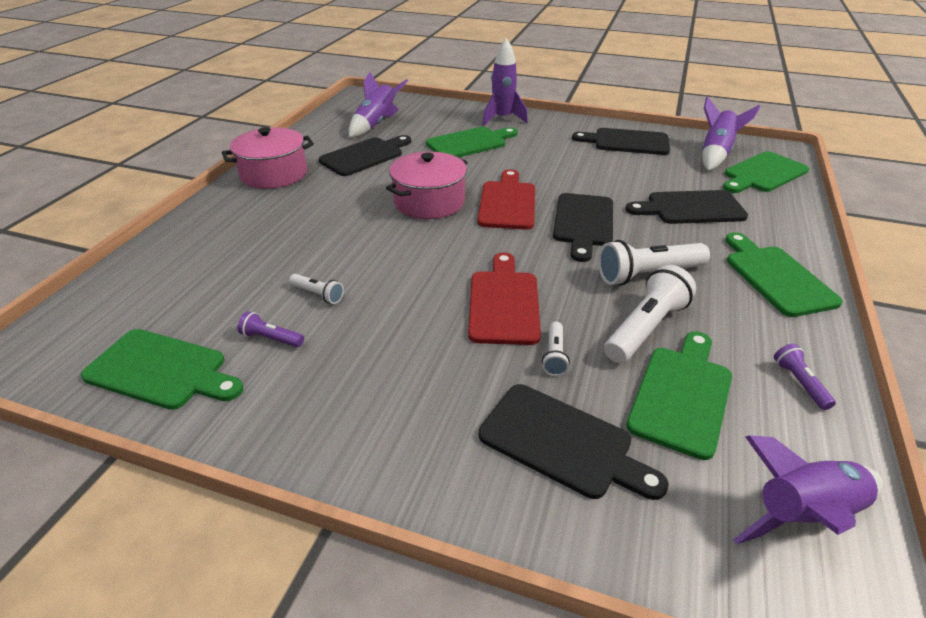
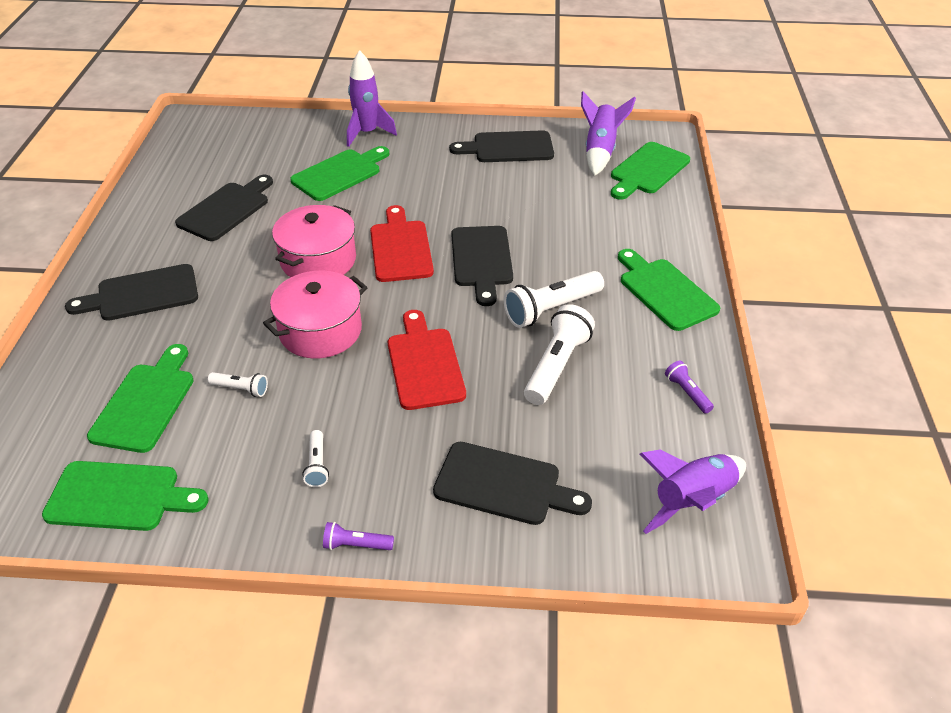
camera: 15 degrees left, 5 degrees up
pink pot [222,127,314,189] -> pink pot moved to [263,271,367,359]
purple flashlight [237,311,304,347] -> purple flashlight moved to [323,522,394,550]
purple rocket [349,72,408,137] -> none
white flashlight [542,322,570,376] -> white flashlight moved to [302,430,329,487]
black cutting board [626,190,748,224] -> black cutting board moved to [65,264,198,321]
green cutting board [626,331,732,460] -> green cutting board moved to [87,344,194,453]

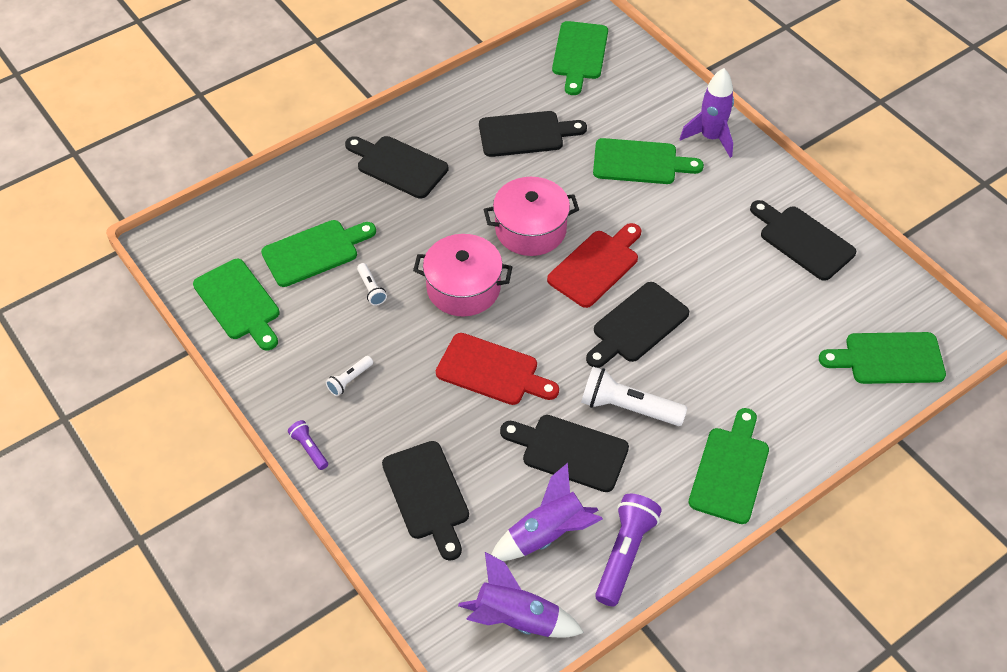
camera: 50 degrees right, 10 degrees up
red cutting board [388,310,466,410] -> red cutting board turned 75 degrees clockwise [436,333,559,405]
white flashlight [524,304,595,405] -> black cutting board [500,415,629,492]
purple rocket [581,91,636,176] -> purple rocket moved to [491,463,603,561]
purple flashlight [665,361,714,414] -> purple flashlight [595,494,662,607], size x1.94
none -> green cutting board [552,21,608,95]

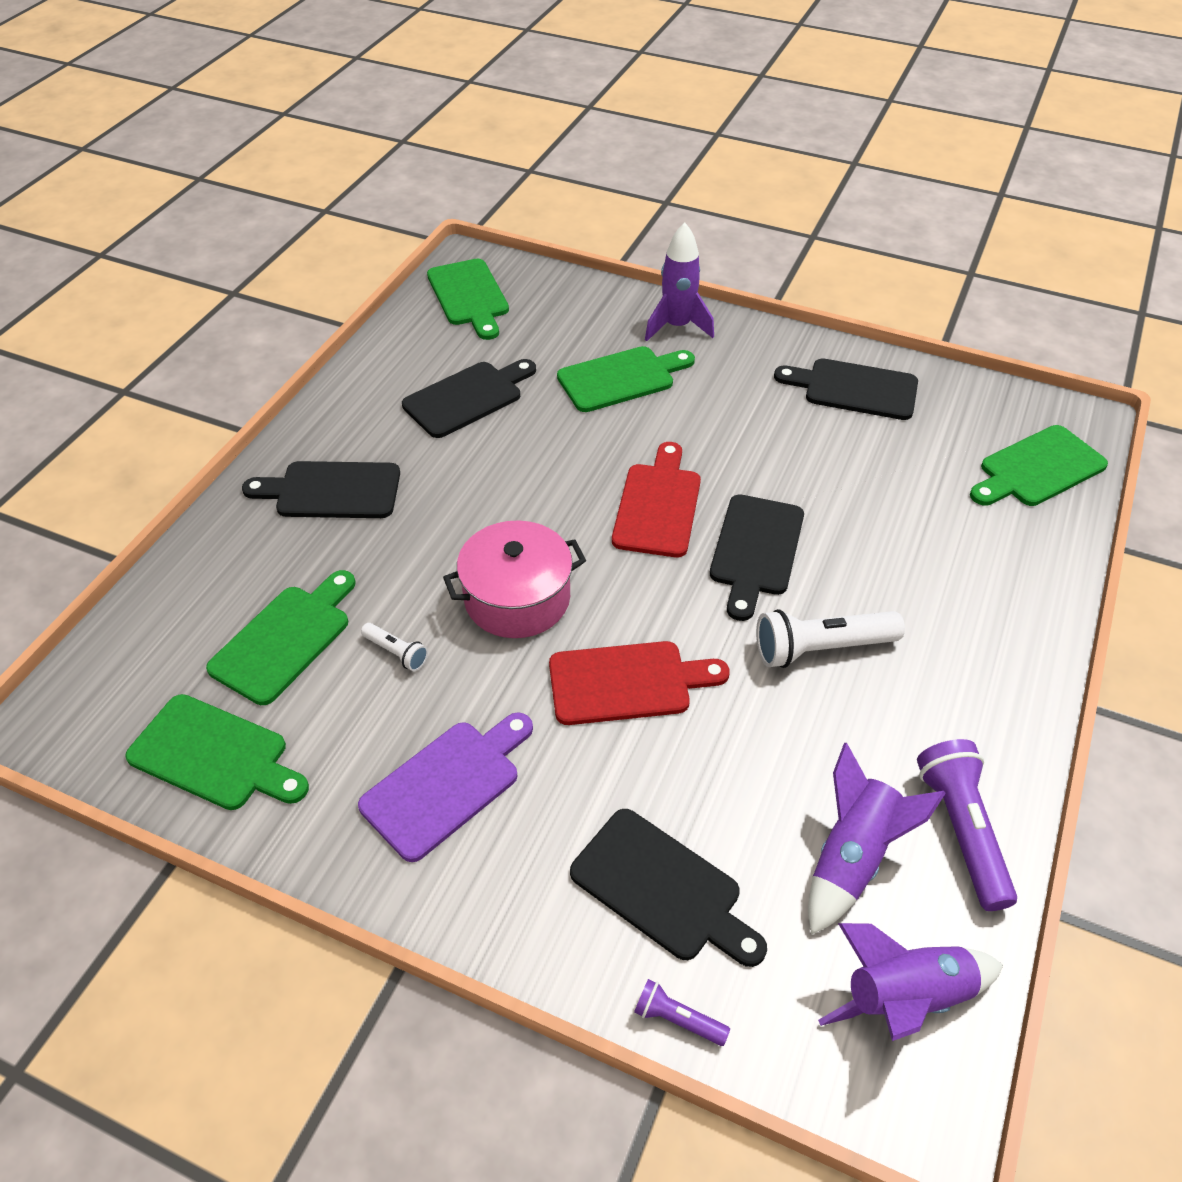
camera: 30 degrees left, 5 degrees down
purple flashlight [288,420,328,470] -> purple flashlight moved to [634,979,730,1046]
white flashlight [326,356,373,396] -> purple cutting board [358,712,533,862]
pink pot [483,177,579,256] -> none
black cutting board [500,415,629,492] -> none
green cutting board [689,408,769,524] -> none

